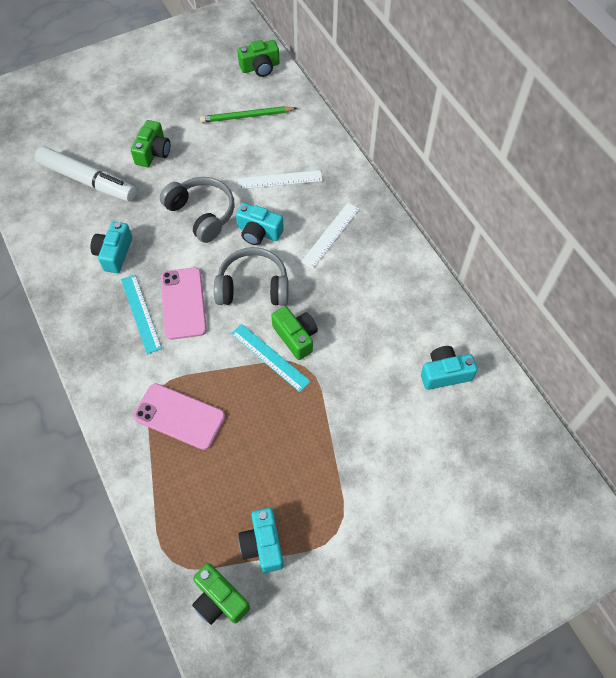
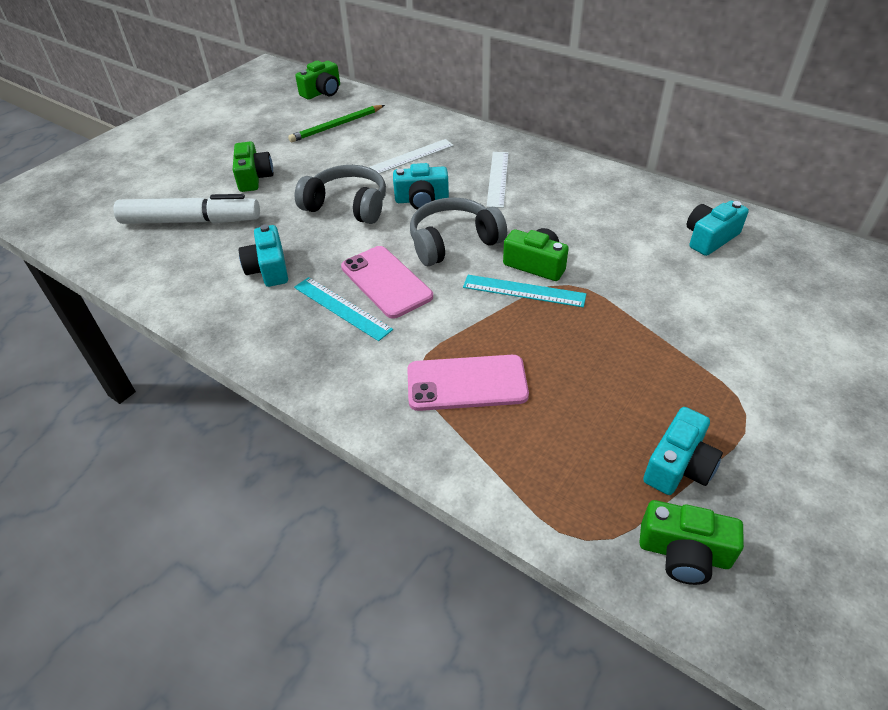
camera: 25 degrees left, 15 degrees down
turquoise camera [238,508,284,573] -> turquoise camera turned 105 degrees counterclockwise [643,407,723,495]

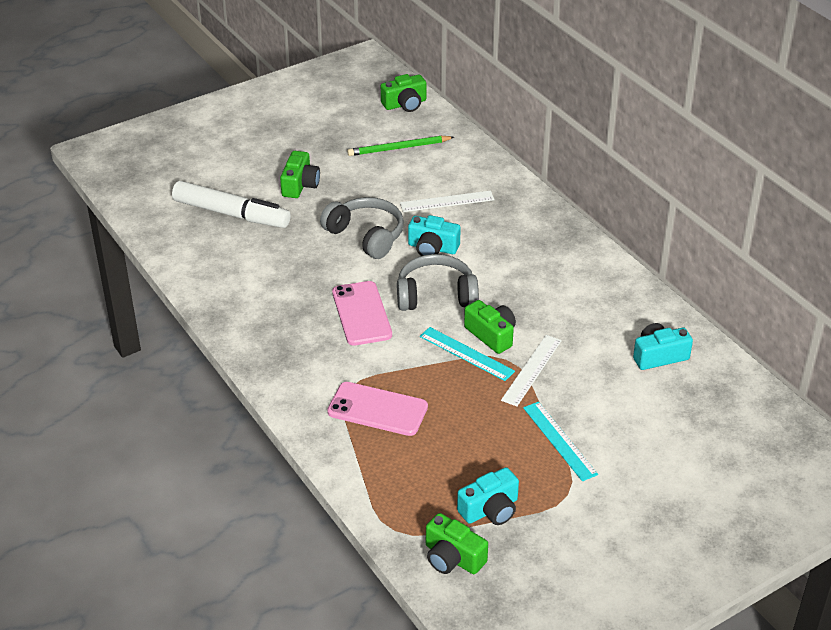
camera: 20 degrees right, 5 degrees down
turquoise camera [239,225,288,287] -> none
turquoise ruler [294,277,393,341] -> turquoise ruler moved to [523,402,598,481]
white ruler [486,152,509,208] -> white ruler moved to [501,335,562,406]

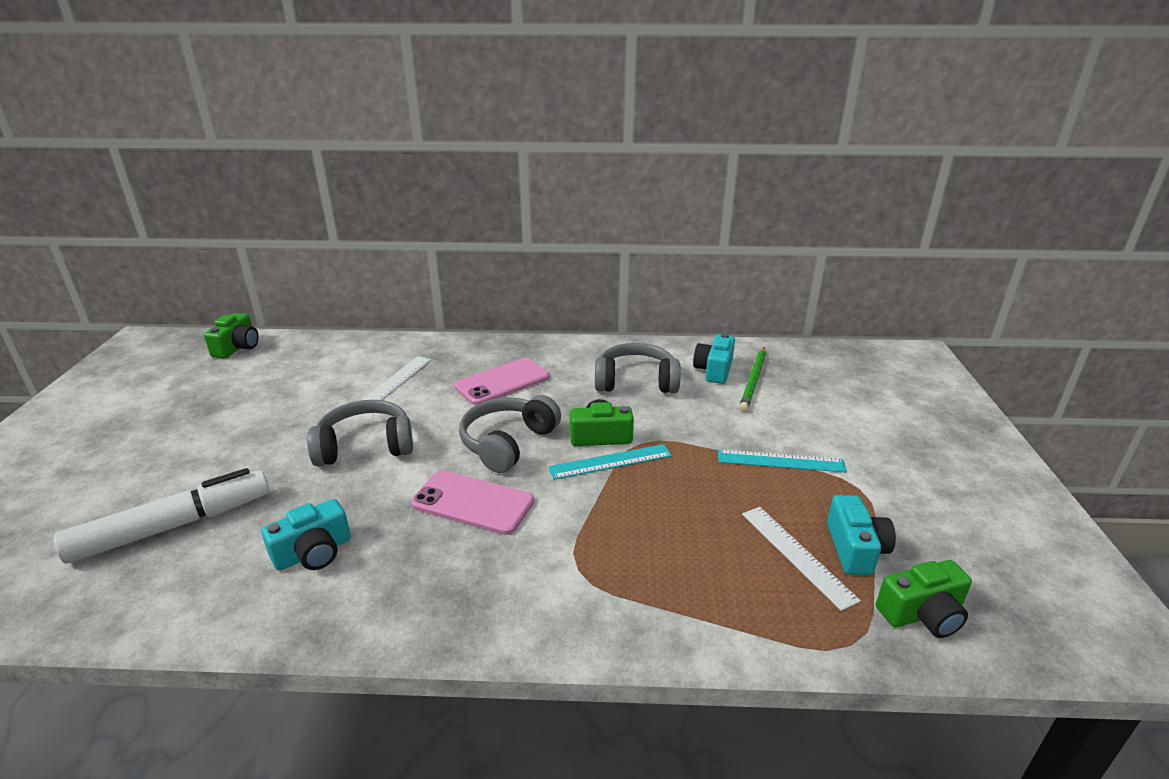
camera: 55 degrees left, 10 degrees down
green camera [280,151,320,198] -> none
pink phone [327,382,428,436] -> pink phone moved to [454,358,549,405]
green pencil [347,136,454,156] -> green pencil moved to [739,347,766,412]
turquoise camera [408,215,461,256] -> turquoise camera moved to [261,499,351,571]
white ruler [501,335,562,406] -> white ruler moved to [742,507,861,611]
none -> grey headphones [595,343,681,393]

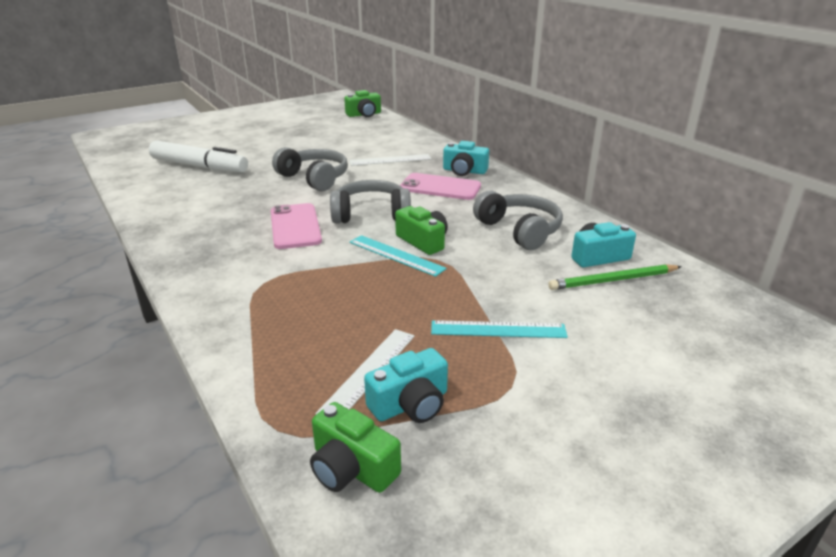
camera: 55 degrees right, 0 degrees up
turquoise camera [261,499,351,571] -> turquoise camera moved to [443,141,489,176]
turquoise ruler [718,449,847,473] -> turquoise ruler turned 60 degrees counterclockwise [431,320,568,338]

